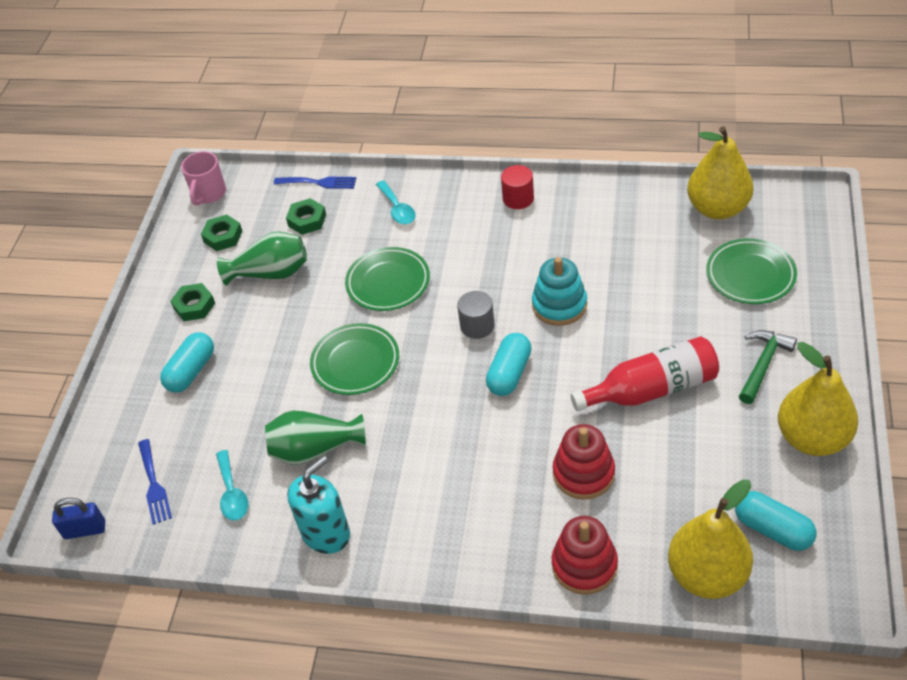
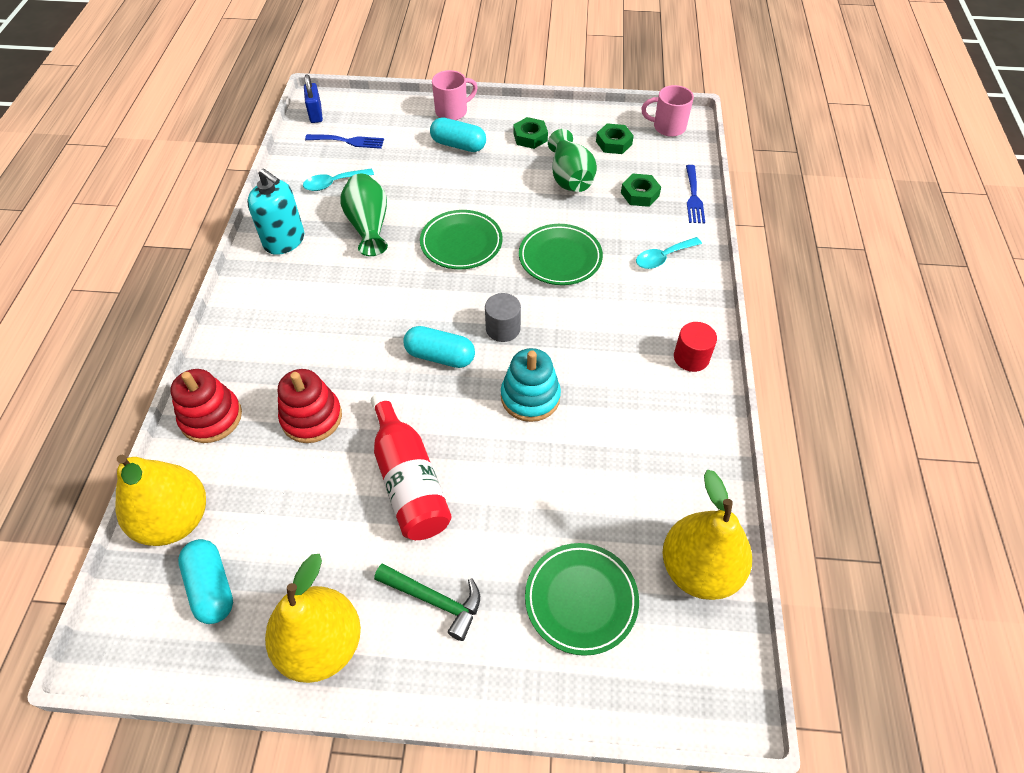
camera: 80 degrees right, 5 degrees up
blue fork [138,439,172,525] -> blue fork turned 150 degrees counterclockwise [305,134,384,149]
turquoise capsule [735,491,816,551] -> turquoise capsule turned 60 degrees counterclockwise [178,539,233,624]
none -> pink mug [432,70,478,120]

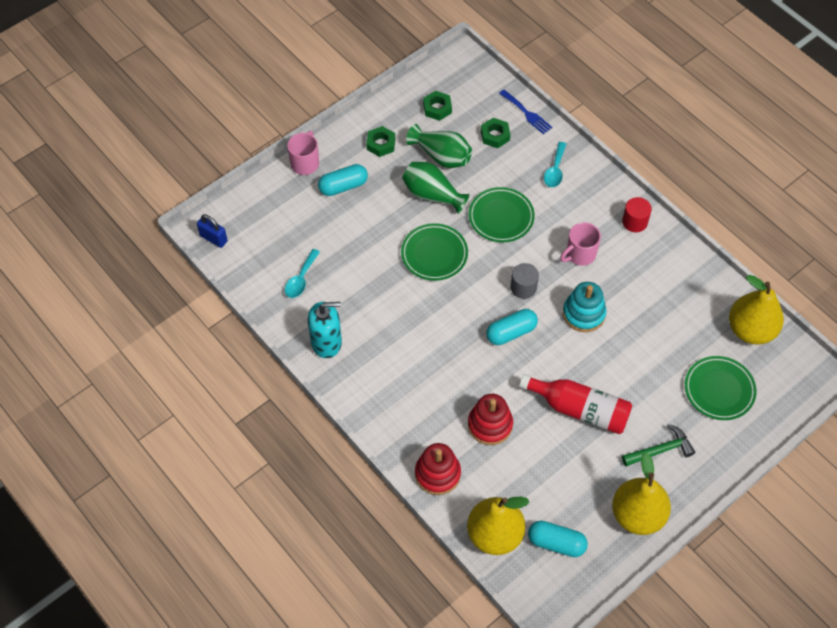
camera: 45 degrees left, 5 degrees up
blue fork [305,134,384,149] -> none
green vase [340,174,388,256] -> green vase moved to [402,162,470,214]
pink mug [641,85,694,137] -> pink mug moved to [560,222,601,266]

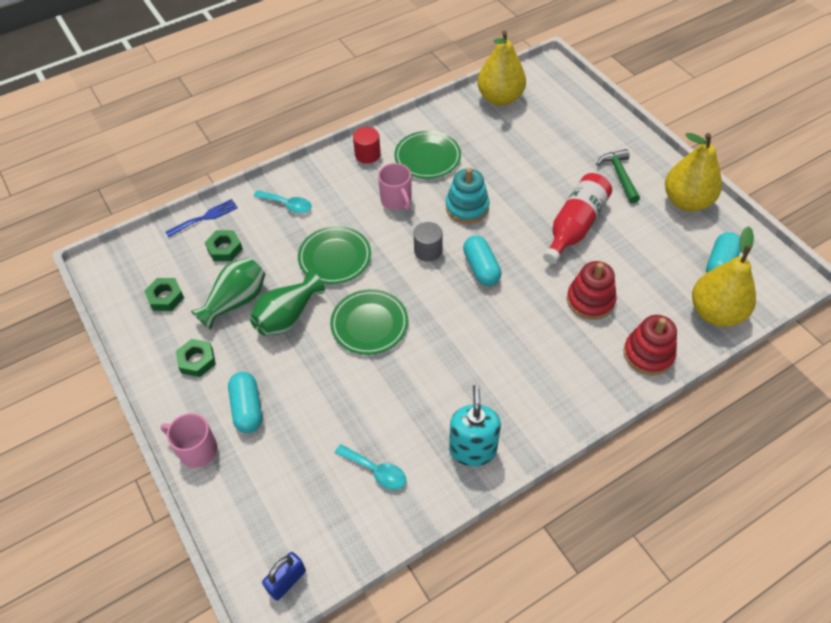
camera: 80 degrees left, 5 degrees down
green plate [685,356,757,420] -> green plate moved to [394,131,461,179]

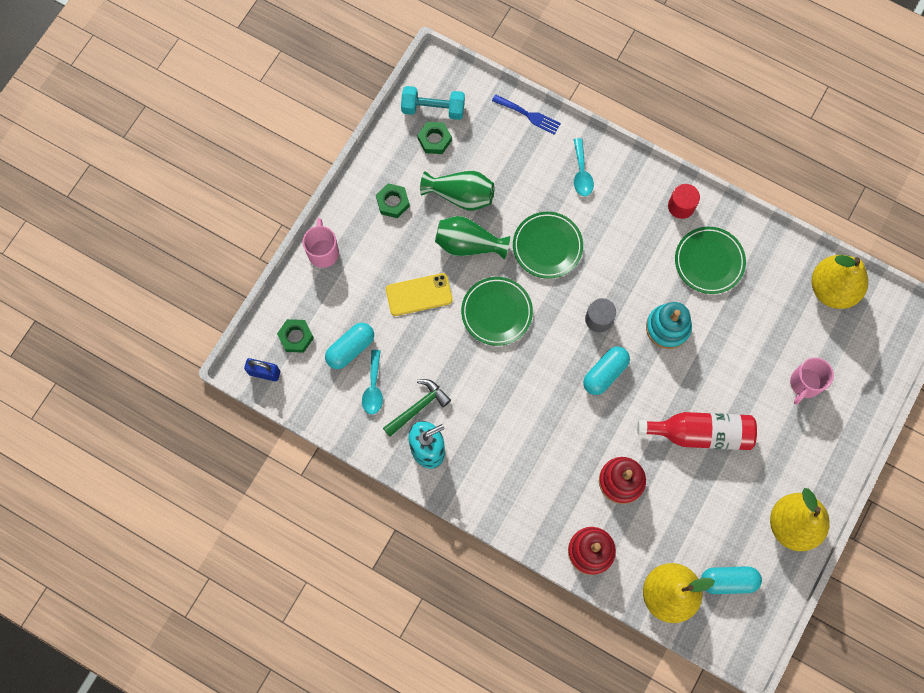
camera: 60 degrees right, 20 degrees up
green nut [205,230,243,261] -> green nut moved to [277,319,314,353]
turquoise capsule [228,372,262,433] -> turquoise capsule moved to [325,323,374,369]
pink mug [378,163,412,210] -> pink mug moved to [790,358,834,404]
green hammer [596,149,640,203] -> green hammer moved to [383,379,451,437]
none -> yellow phone [386,273,453,316]
none -> turquoise dumbbell [401,86,465,120]

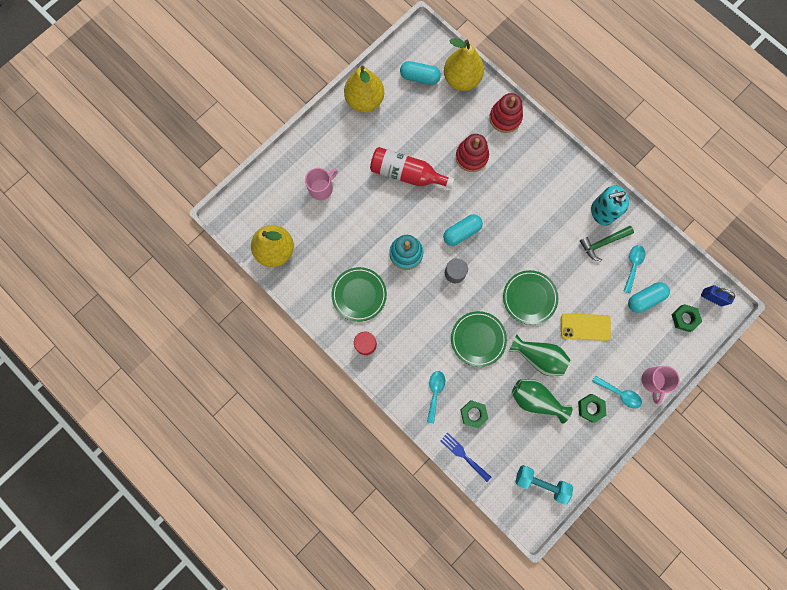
camera: 165 degrees left, 5 degrees up
green nut [418,122,452,154] -> green nut moved to [460,400,488,428]
none -> turquoise spoon [592,376,642,408]

